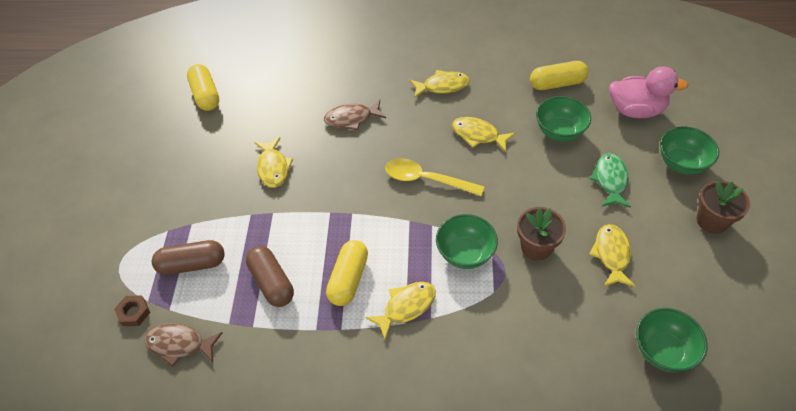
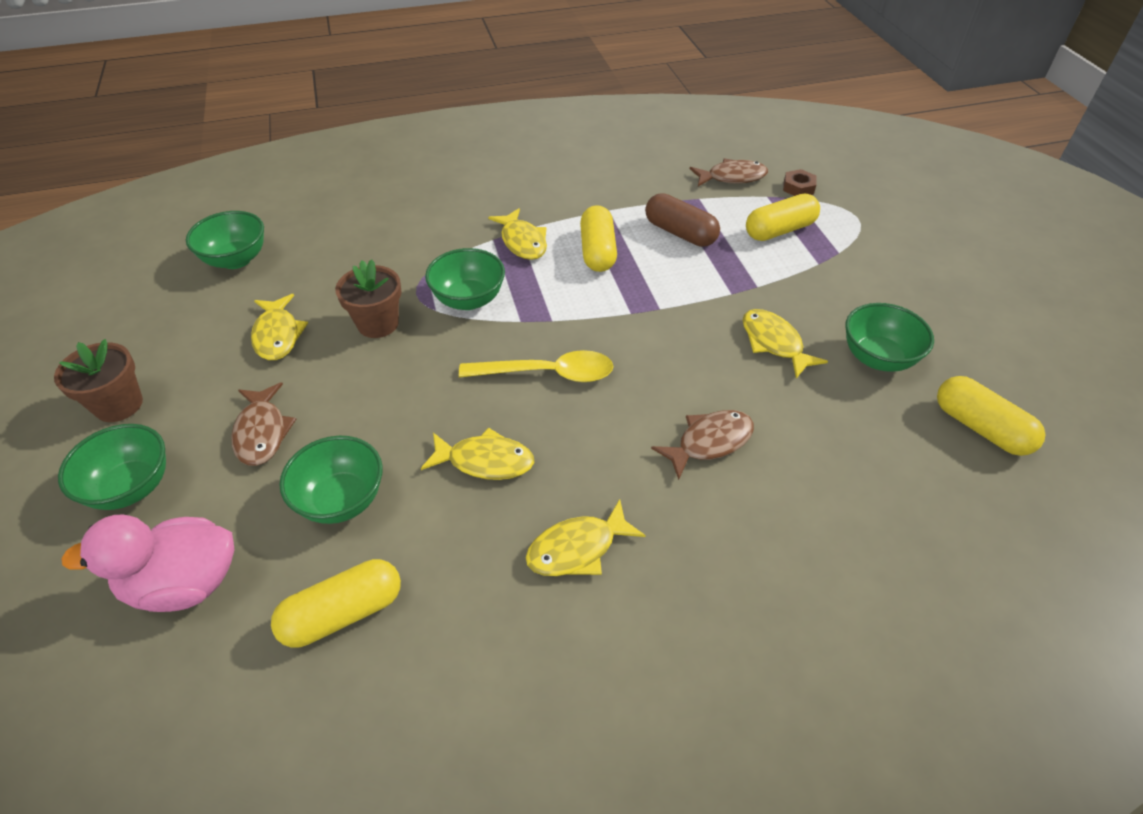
camera: 160 degrees right, 5 degrees down
brown capsule [152,240,225,275] -> yellow capsule [746,194,820,241]
yellow fish [366,282,436,339] -> yellow fish turned 60 degrees counterclockwise [488,208,547,260]
green fish [590,153,631,208] -> brown fish [231,382,296,466]
none -> green bowl [845,303,934,372]

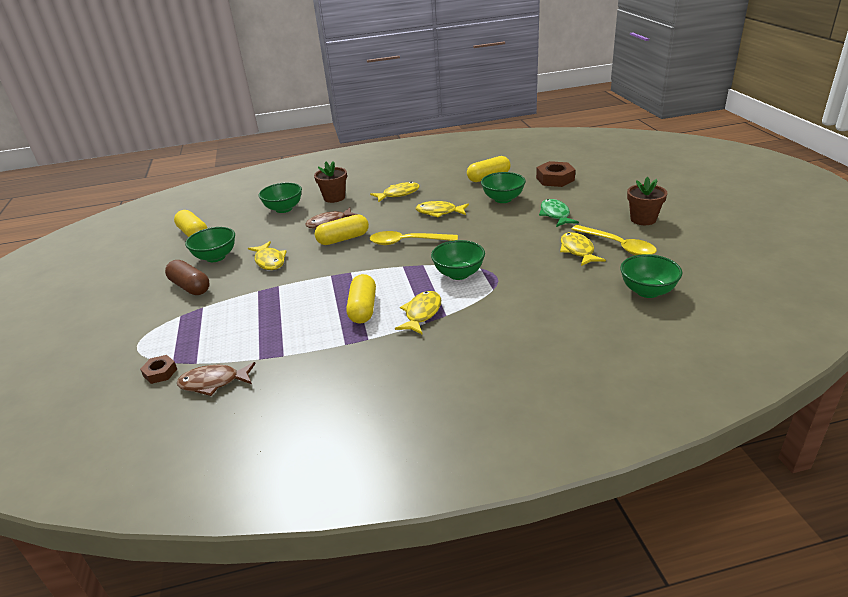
camera: 175 degrees left, 15 degrees down
green bowl [58,424,166,510] -> green bowl moved to [259,183,302,213]
pink duck [61,515,235,612] -> brown nut [536,161,575,187]
brown fish [231,382,296,466] -> green fish [539,199,579,227]
brown flower pot [335,259,402,338] -> brown flower pot moved to [314,161,347,203]
yellow fish [488,208,547,260] -> yellow fish turned 45 degrees clockwise [395,291,441,335]
brown capsule [645,193,720,247] -> brown capsule moved to [165,260,210,295]
yellow capsule [746,194,820,241] -> yellow capsule moved to [315,214,369,245]
none -> yellow spoon [571,225,657,255]

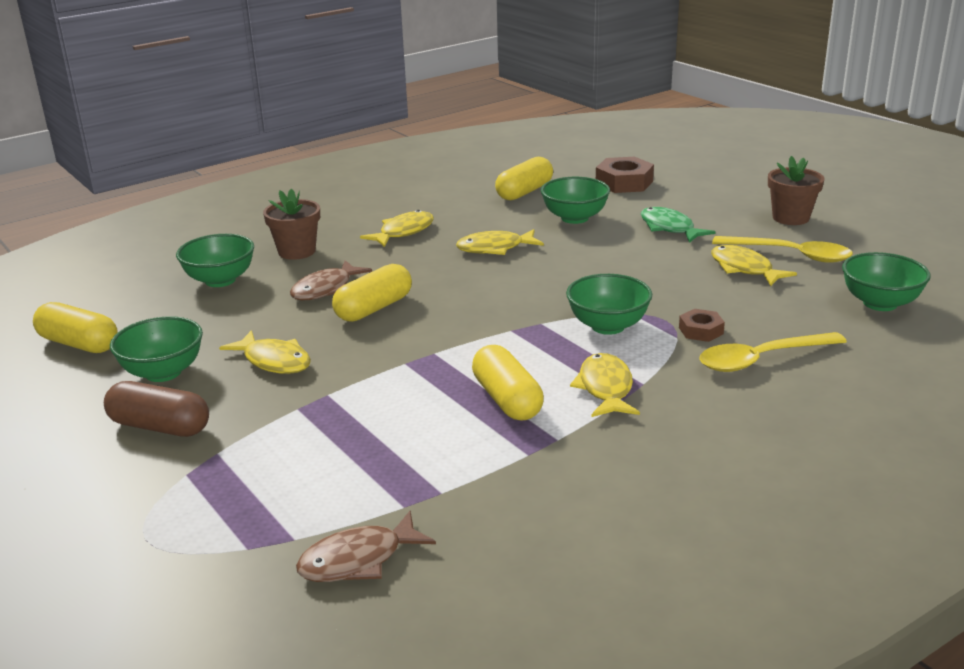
camera: 25 degrees left, 5 degrees down
brown nut [140,355,177,384] -> brown nut moved to [679,309,725,342]
yellow spoon [370,231,458,245] -> yellow spoon moved to [699,332,847,372]

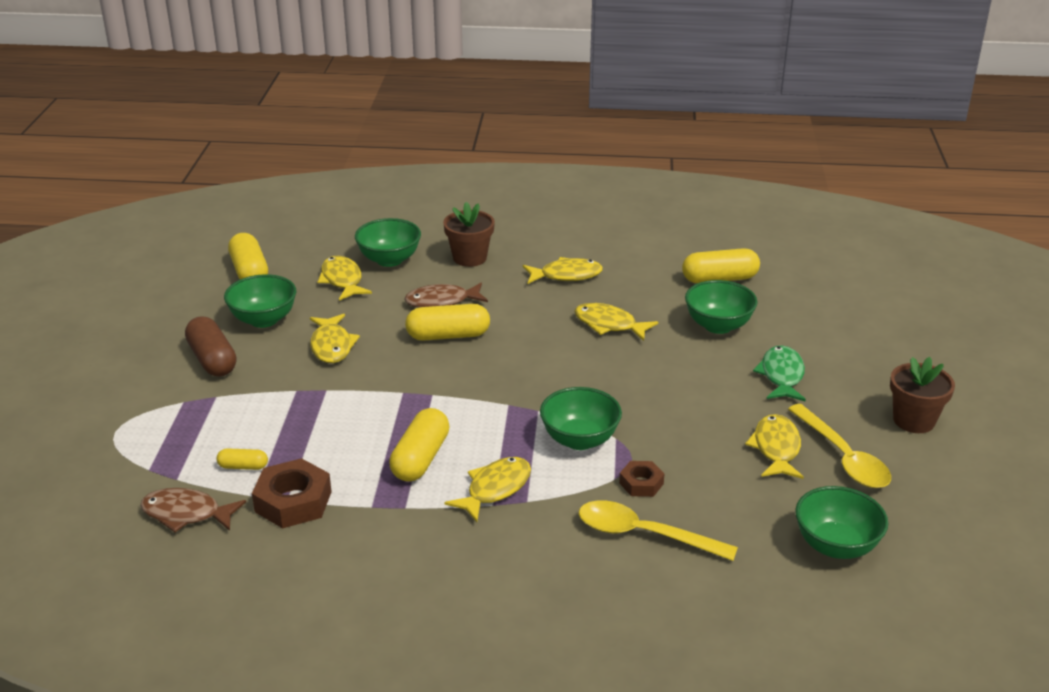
camera: 40 degrees right, 5 degrees up
brown nut [596,157,654,193] -> brown nut moved to [252,458,332,528]
none -> yellow capsule [216,448,268,470]
none -> yellow fish [317,256,372,301]

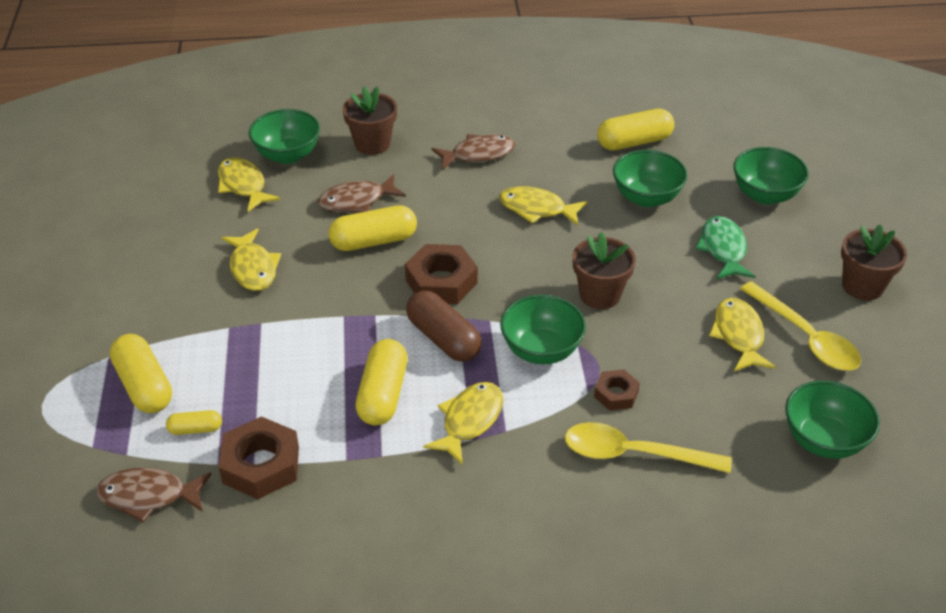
camera: 10 degrees left, 10 degrees up
brown capsule [185,316,237,377] -> brown capsule moved to [406,290,482,362]
green bowl [224,274,296,328] -> green bowl moved to [733,147,809,204]
yellow capsule [228,233,268,279] -> yellow capsule moved to [110,334,172,413]
yellow fish [523,257,603,284] -> brown fish [432,134,515,170]
none -> brown nut [405,244,478,304]
none -> brown flower pot [572,232,636,309]

